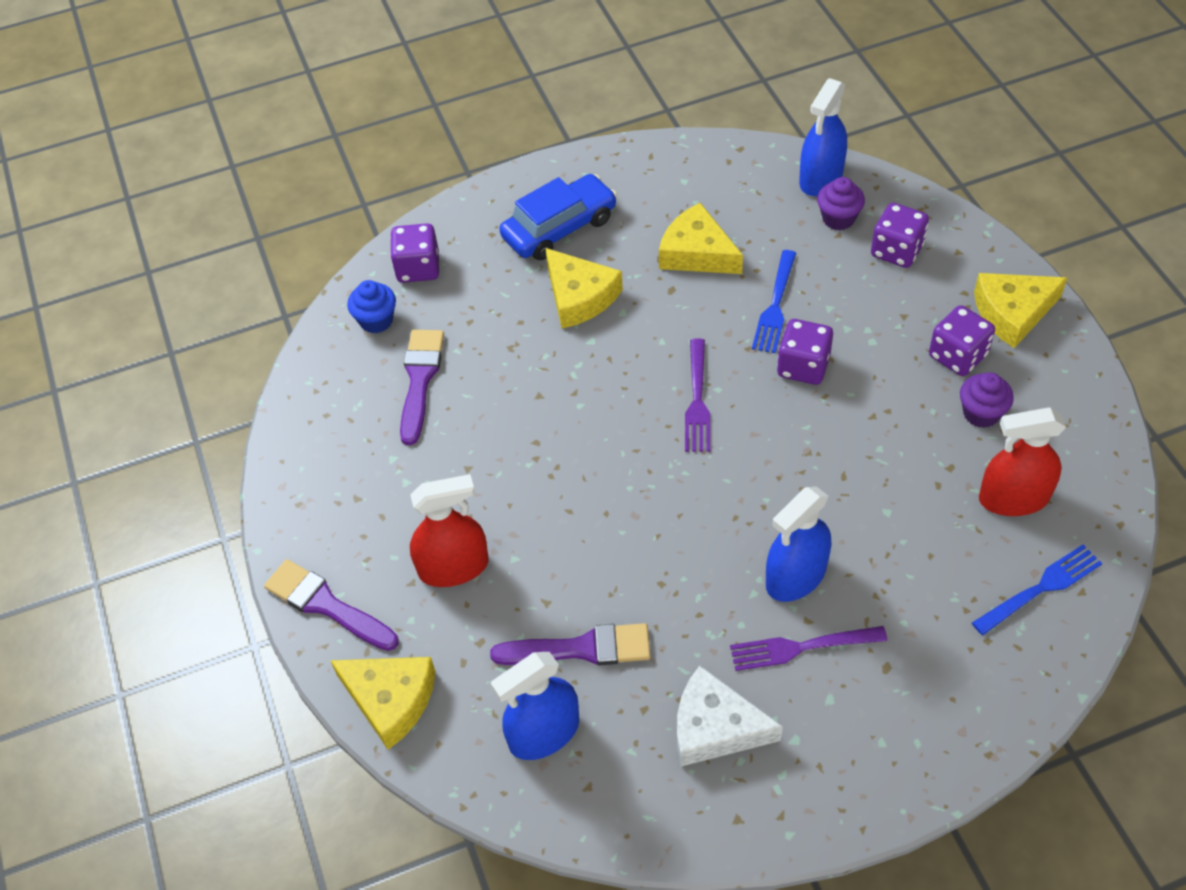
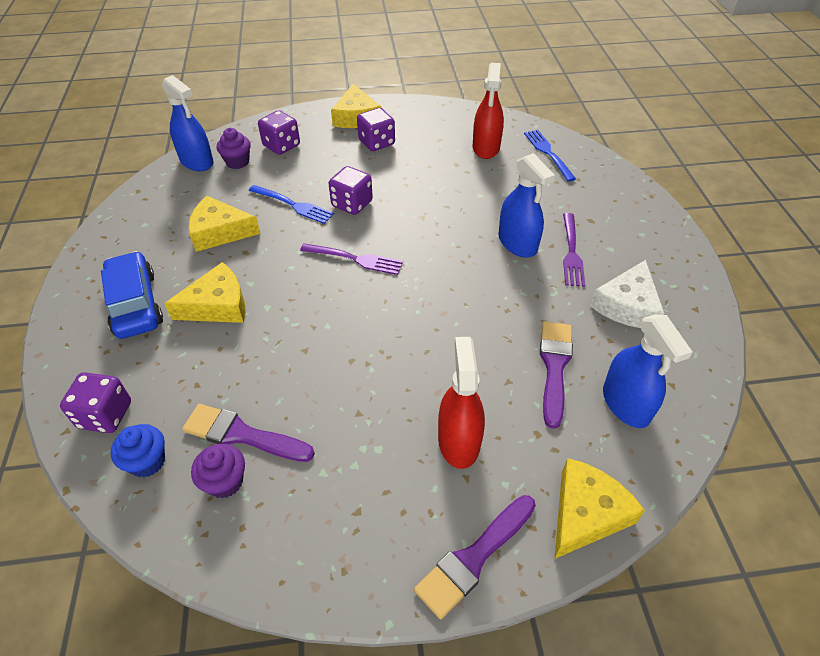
camera: 80 degrees left, 5 degrees down
yellow cheese [659,203,743,274] -> yellow cheese turned 45 degrees clockwise [189,196,260,252]
purple cupcake [960,372,1014,428] -> purple cupcake moved to [191,444,245,498]

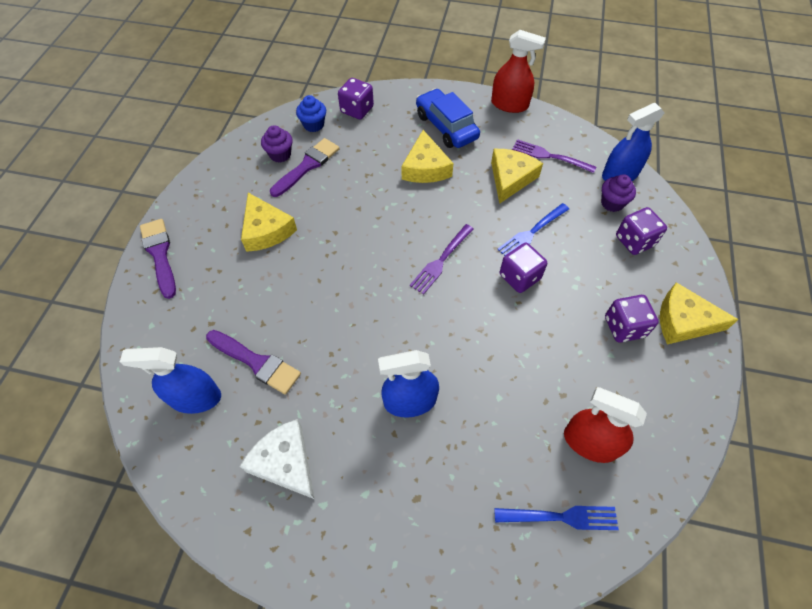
camera: 110 degrees right, 10 degrees up
blue car [101,251,163,339] -> blue car turned 120 degrees counterclockwise [416,89,480,148]
red spray bottle [438,337,485,469] -> red spray bottle moved to [491,30,546,113]
yellow cheese [555,458,645,559] -> yellow cheese moved to [241,193,297,252]
purple fork [563,213,585,287] -> purple fork moved to [512,139,596,173]

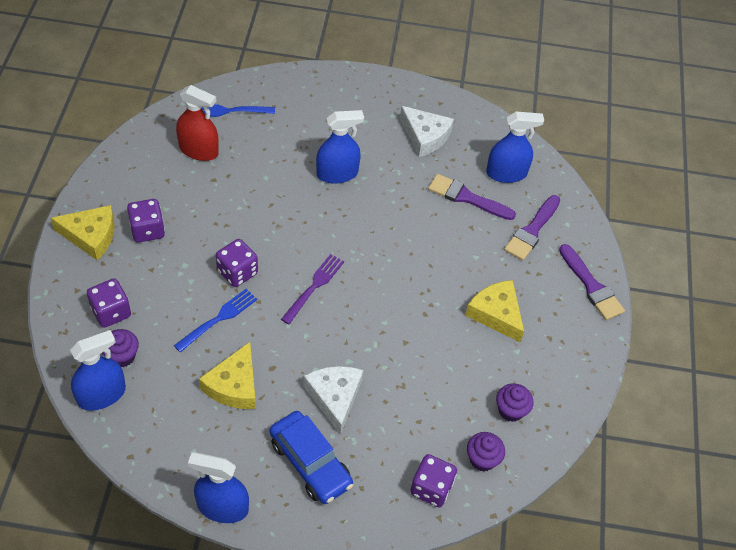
camera: 170 degrees right, 5 degrees down
purple brush [270,138,340,197] -> purple brush moved to [504,195,560,261]
blue cupcake [296,95,326,132] -> purple cupcake [467,432,505,471]
yellow cheese [402,130,454,183] -> white cheese [303,366,363,435]
red spray bottle [491,30,546,113] -> blue spray bottle [188,452,249,523]
purple fork [512,139,596,173] -> none

